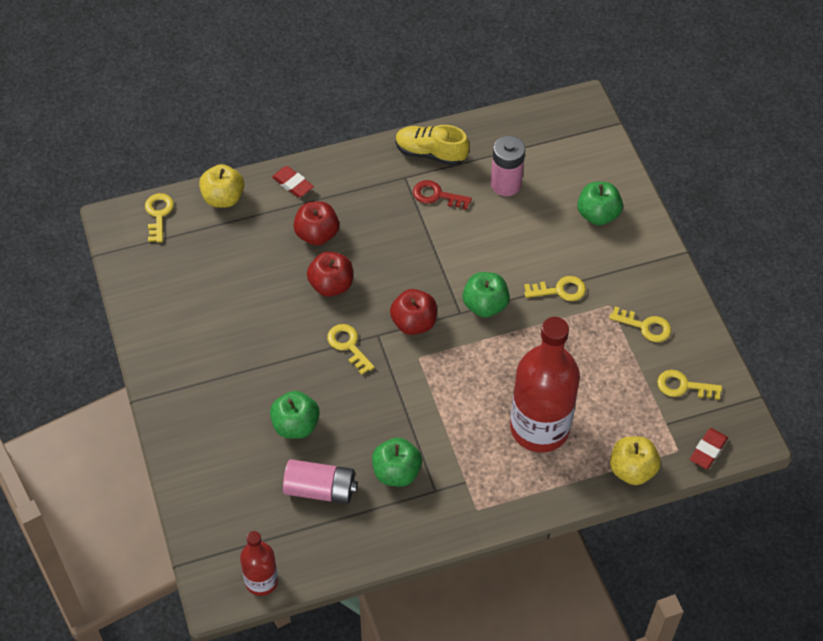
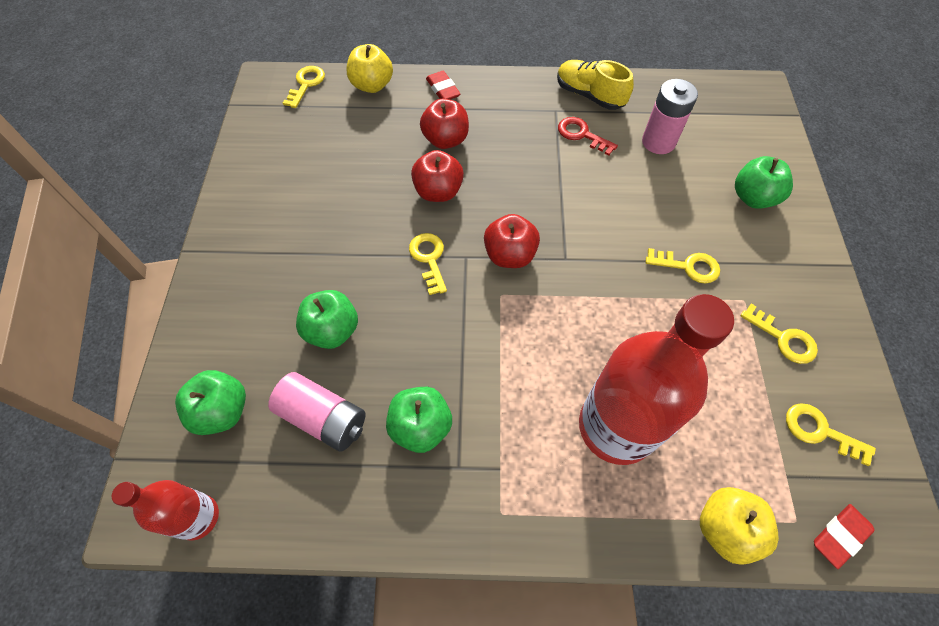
camera: 20 degrees right, 5 degrees up
green apple [463,272,510,317] -> green apple moved to [175,370,246,435]

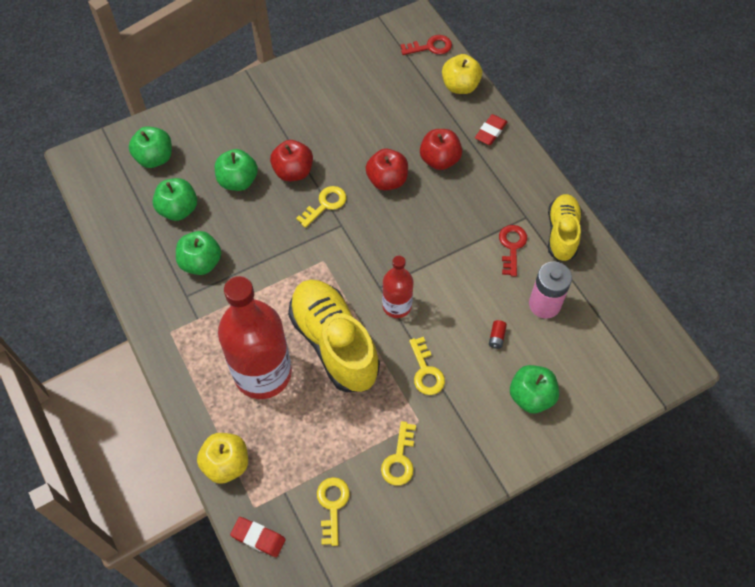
camera: 60 degrees right, 0 degrees up
red bottle [112,480,219,541] -> red bottle moved to [382,255,413,318]
pink battery [268,372,366,451] -> green apple [152,178,197,221]
yellow key [283,66,325,108] -> red key [400,35,452,55]
red apple [484,214,540,268] -> red apple moved to [270,140,313,181]
none -> yellow shoe [288,279,380,393]
none -> red battery [489,320,507,349]

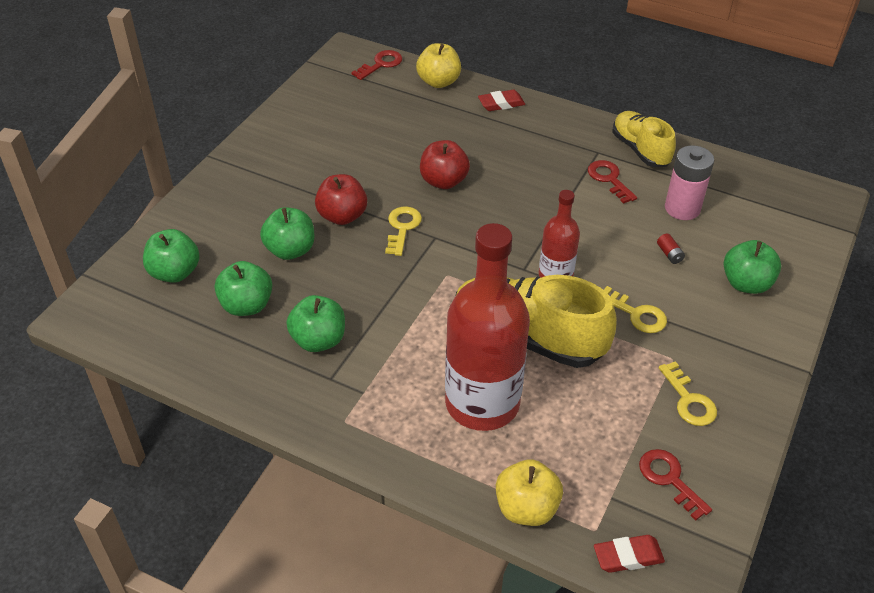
camera: 35 degrees left, 15 degrees down
yellow key [317,477,350,546] -> red key [639,449,712,521]
red apple [420,129,462,170] -> none
red eraser [475,114,507,145] -> red eraser turned 75 degrees clockwise [478,90,525,111]

